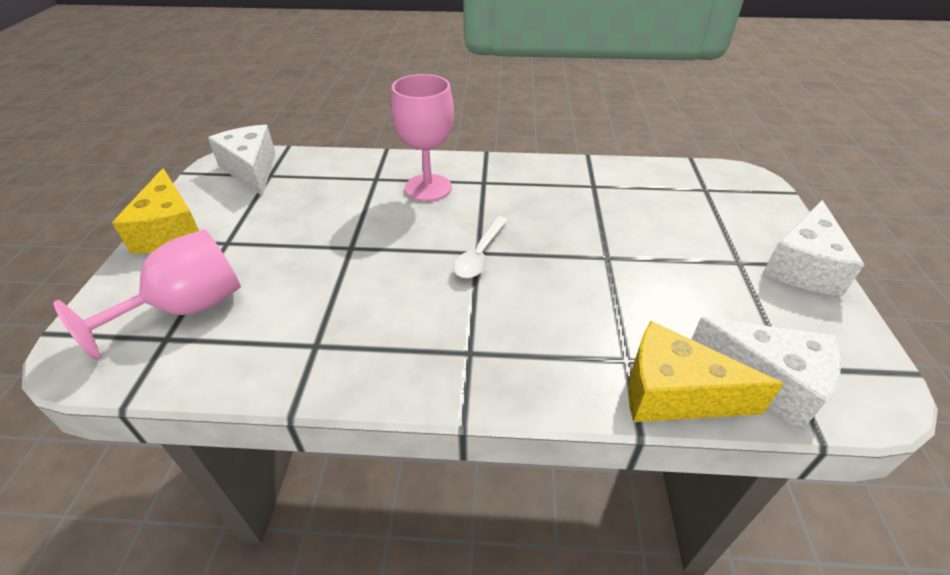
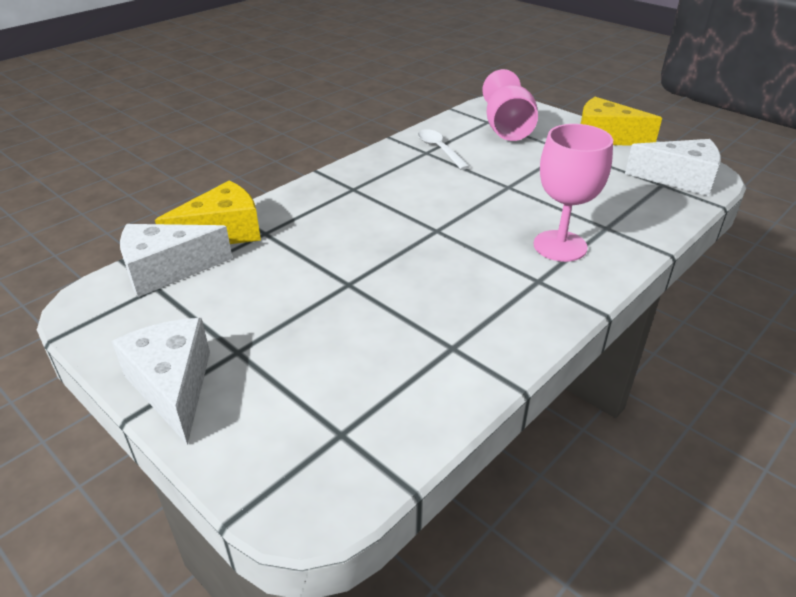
camera: 130 degrees right, 5 degrees down
white spoon [454,216,508,278] -> white spoon moved to [418,129,470,170]

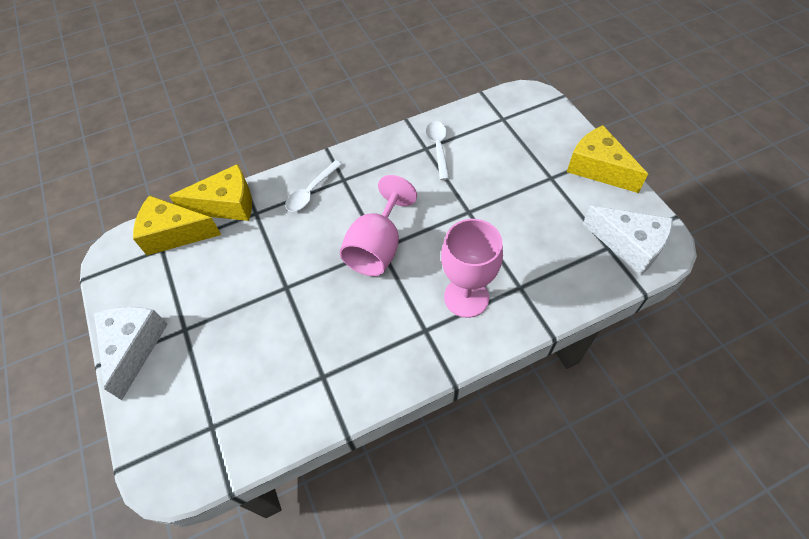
camera: 25 degrees right, 20 degrees up
white cheese [120,224,233,297] -> yellow cheese [133,195,221,255]
pink goblet [482,69,538,141] -> pink goblet moved to [340,175,417,276]
none -> white spoon [285,160,342,212]

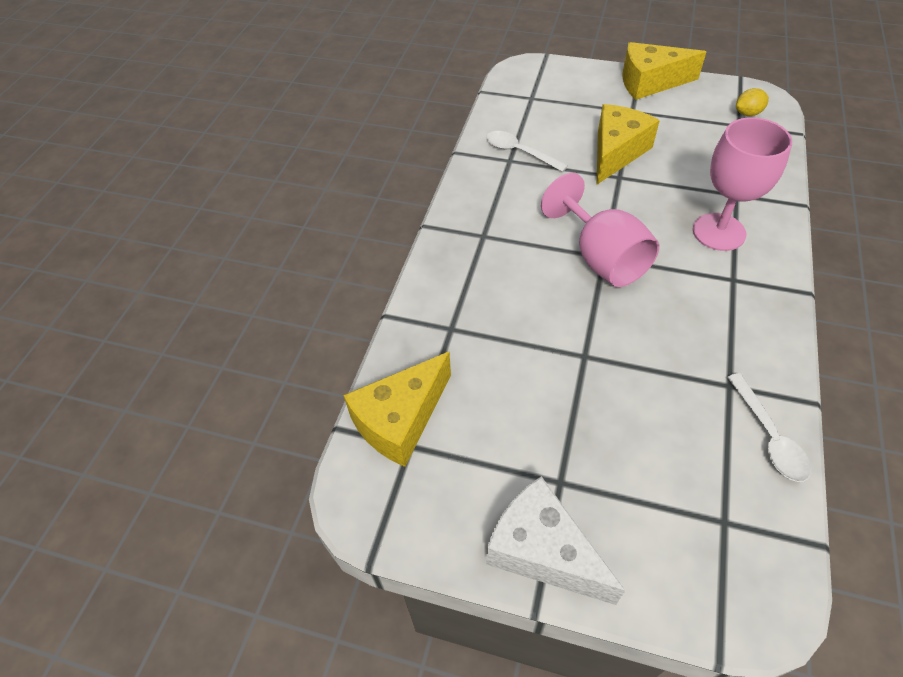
camera: 50 degrees left, 5 degrees down
yellow cheese [169,164,252,221] -> yellow cheese moved to [597,104,660,184]
white spoon [285,160,342,212] -> white spoon moved to [727,373,811,482]
white cheese [583,206,673,276] -> yellow lemon [736,88,769,116]

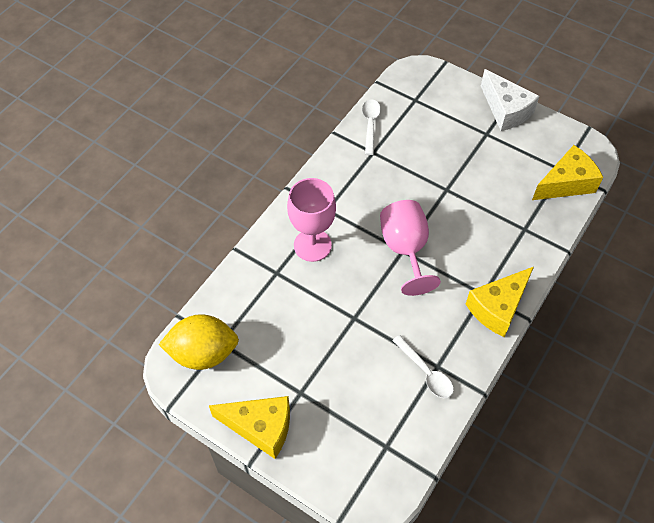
camera: 165 degrees left, 5 degrees up
yellow cheese [597,104,660,184] -> yellow cheese moved to [466,267,534,337]
yellow lemon [736,88,769,116] -> yellow lemon [159,314,239,370], size x2.20

